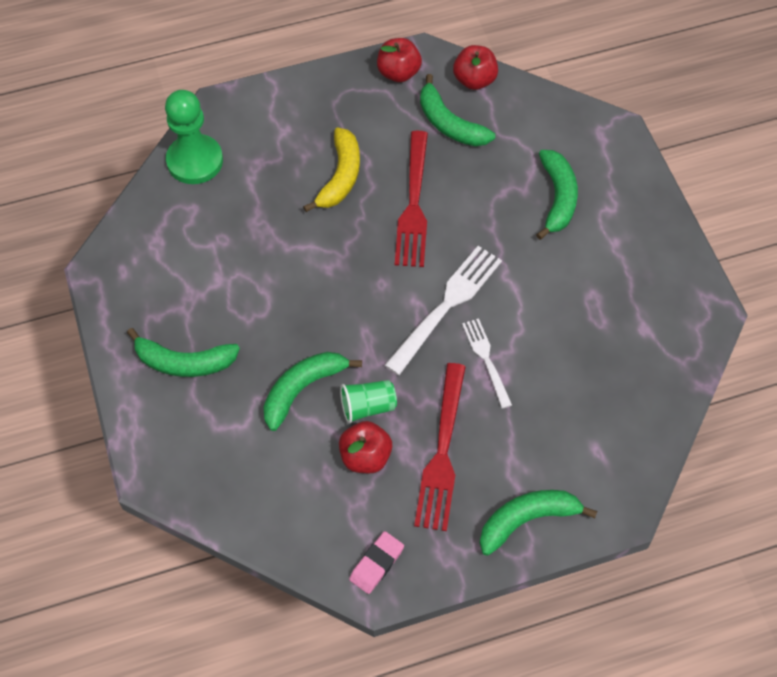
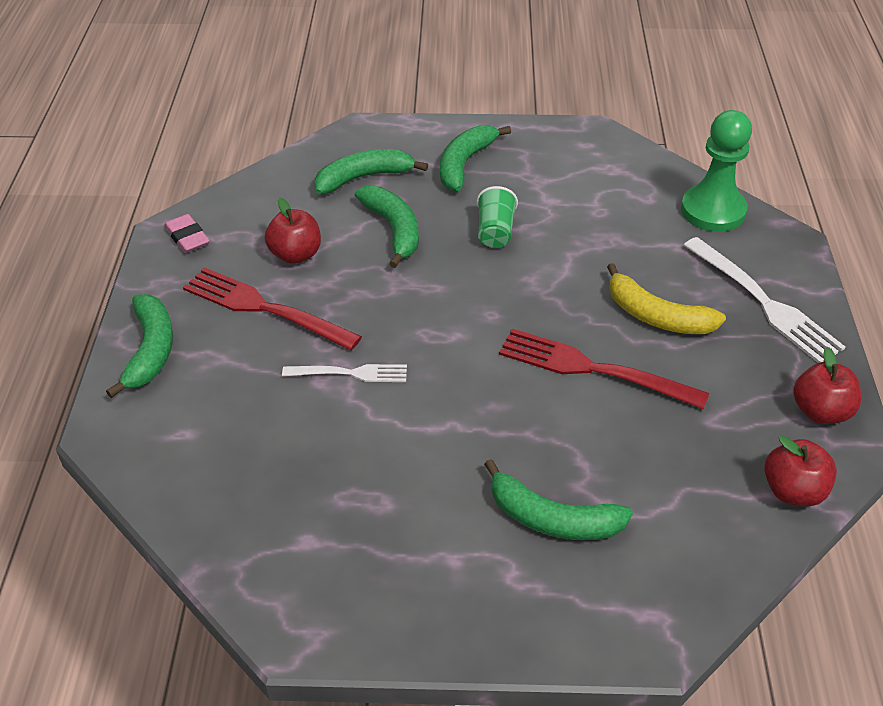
camera: 110 degrees right, 15 degrees down
green cup [340,380,397,424] -> green cup moved to [477,186,518,248]
white fork [384,246,502,375] -> white fork moved to [683,237,845,363]
green banana [420,74,495,146] -> green banana moved to [314,149,428,194]

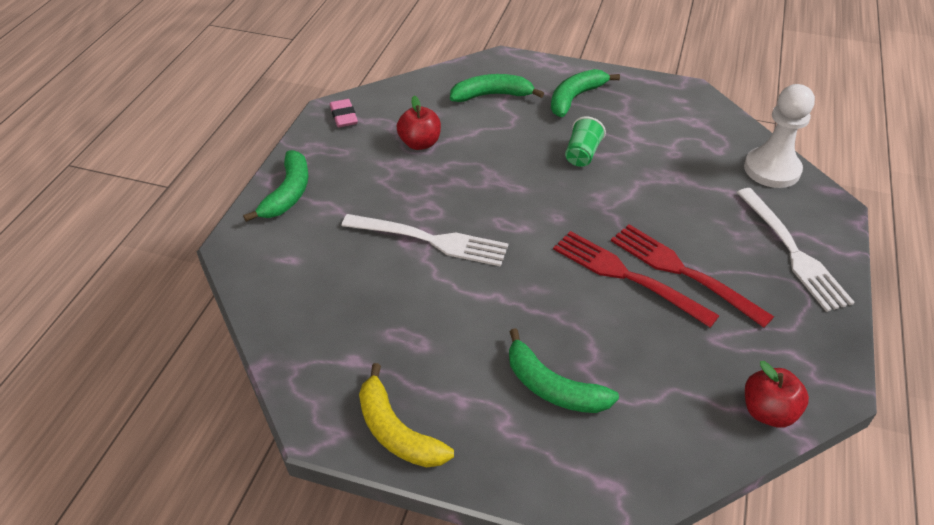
camera: 15 degrees right, 0 degrees up
red fork [183,267,362,351] -> red fork moved to [611,224,774,328]
white fork [282,364,407,382] -> white fork [341,214,508,267], size x1.69
green banana [355,186,419,268] -> none
yellow banana [607,263,726,334] -> yellow banana moved to [359,363,454,467]
green pawn [681,110,752,232] -> white pawn [744,84,815,188]
red apple [793,347,861,424] -> none

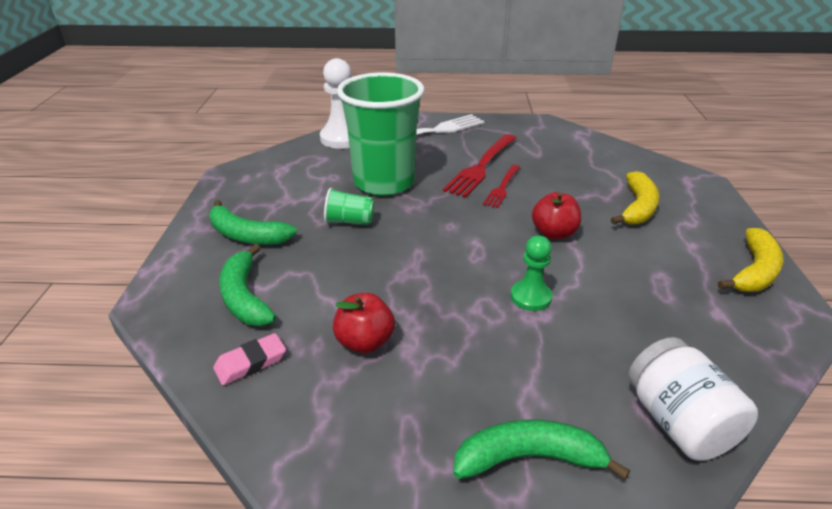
camera: 105 degrees left, 10 degrees down
pink eraser [330,99,358,127] -> pink eraser moved to [213,333,286,385]
white fork [341,214,508,267] -> green pawn [511,236,552,311]
green banana [509,328,619,413] -> yellow banana [611,171,660,225]
red fork [553,231,720,328] -> red fork [483,165,520,208], size x0.59
red apple [745,361,809,427] -> red apple moved to [532,192,581,239]
none -> green cup [337,72,424,196]
none -> white jar [628,337,758,461]

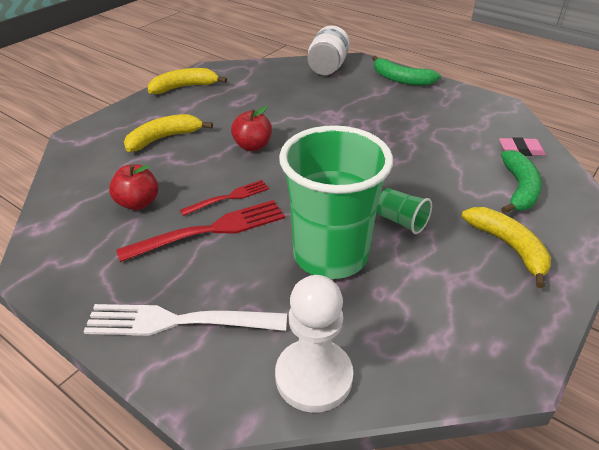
camera: 145 degrees left, 5 degrees up
green banana [209,200,297,245] -> yellow banana [462,207,551,288]
red apple [333,293,395,353] -> red apple moved to [109,164,159,210]
green pawn [511,236,552,311] -> none

